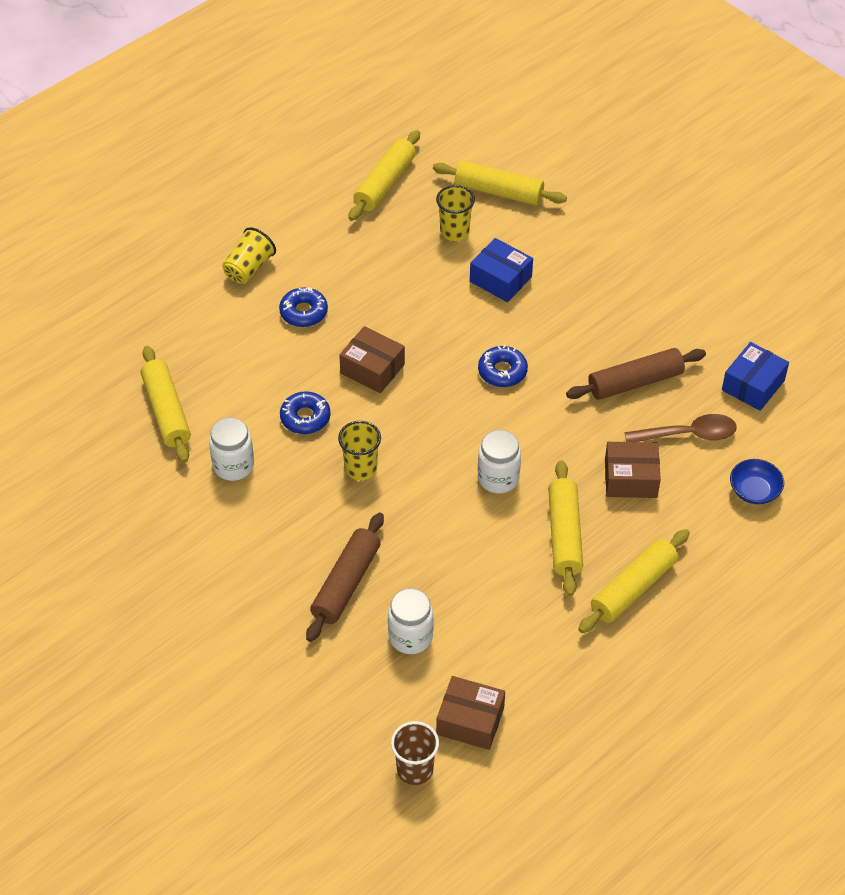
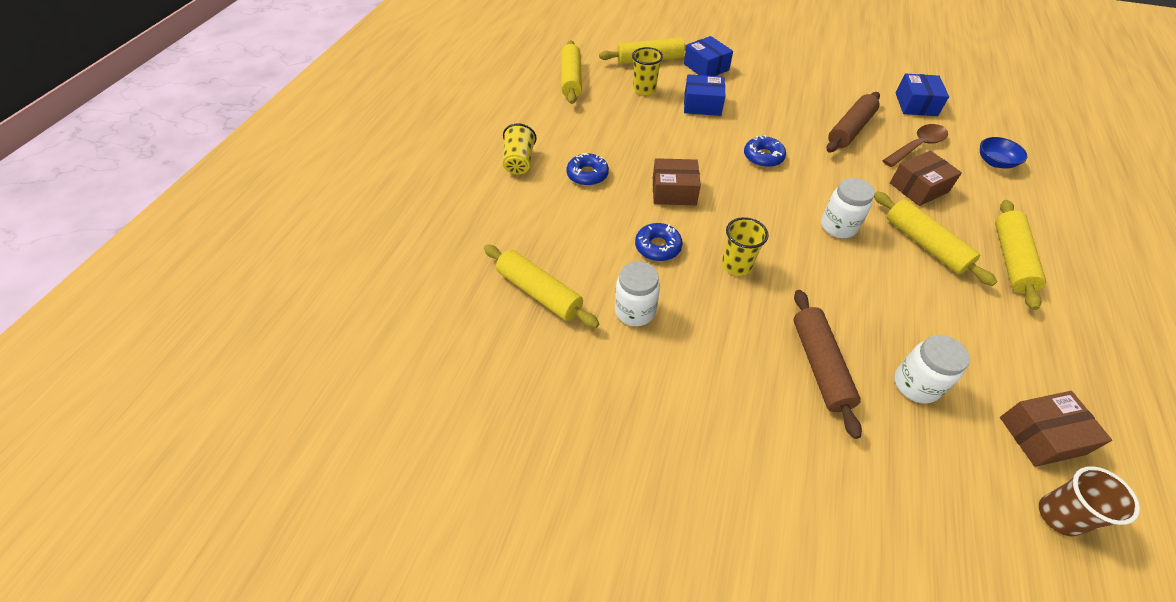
camera: 30 degrees left, 0 degrees up
none -> blue box [684,36,733,76]

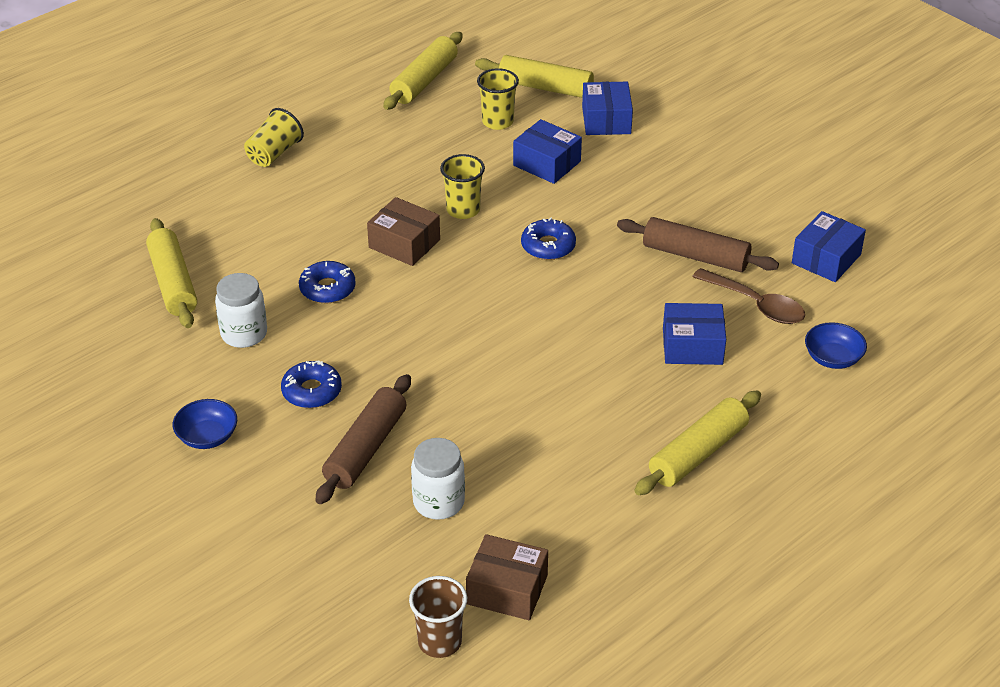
camera: 30 degrees right, 10 degrees down
blue donut [566,153,609,186] -> blue donut moved to [281,360,342,408]
yellow cup [722,217,769,276] -> yellow cup moved to [440,154,485,219]
white jar [821,178,875,238] -> none
brown rolling pin [826,92,880,152] -> brown rolling pin turned 45 degrees clockwise [617,217,779,272]
yellow rolling pin [874,192,997,286] -> none
brown spoon [882,124,948,167] -> brown spoon turned 45 degrees clockwise [692,268,805,324]
brown box [890,151,962,206] -> blue box [663,303,726,365]
none -> blue bowl [173,399,237,449]

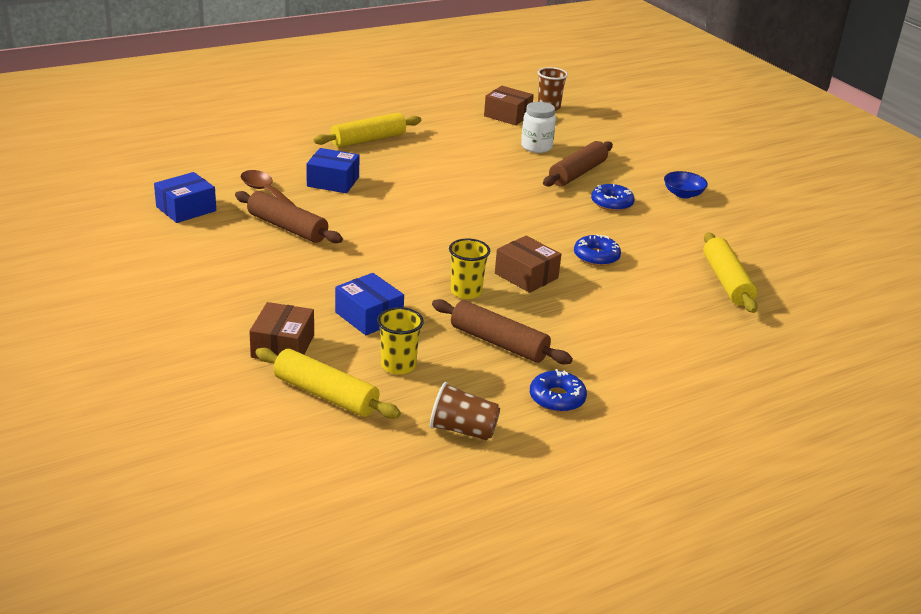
camera: 170 degrees left, 10 degrees down
white jar [215,273,267,348] -> none
yellow cup [244,108,304,167] -> none
yellow rolling pin [383,32,463,110] -> brown cup [430,382,500,440]
blue donut [521,218,576,260] -> blue donut moved to [530,369,587,412]
blue box [582,82,633,135] -> brown box [249,302,314,359]
blue bowl [805,322,867,369] -> none
none -> brown rolling pin [432,299,573,364]

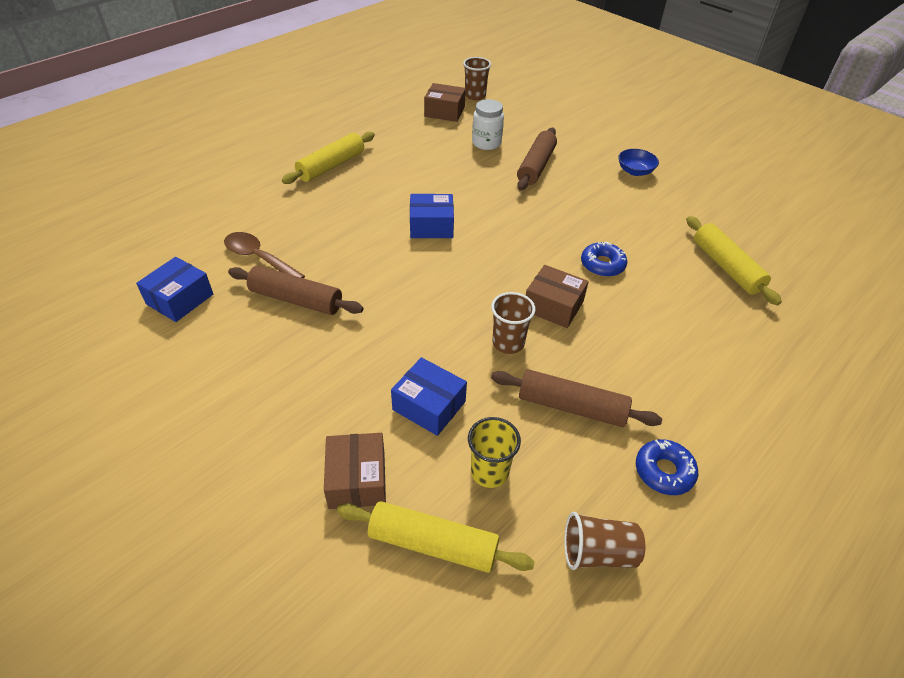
camera: 15 degrees left, 15 degrees up
blue box [306,148,360,193] -> blue box moved to [410,194,454,238]
yellow cup [449,239,490,299] -> brown cup [491,292,535,354]
blue donut [591,184,635,211] -> none

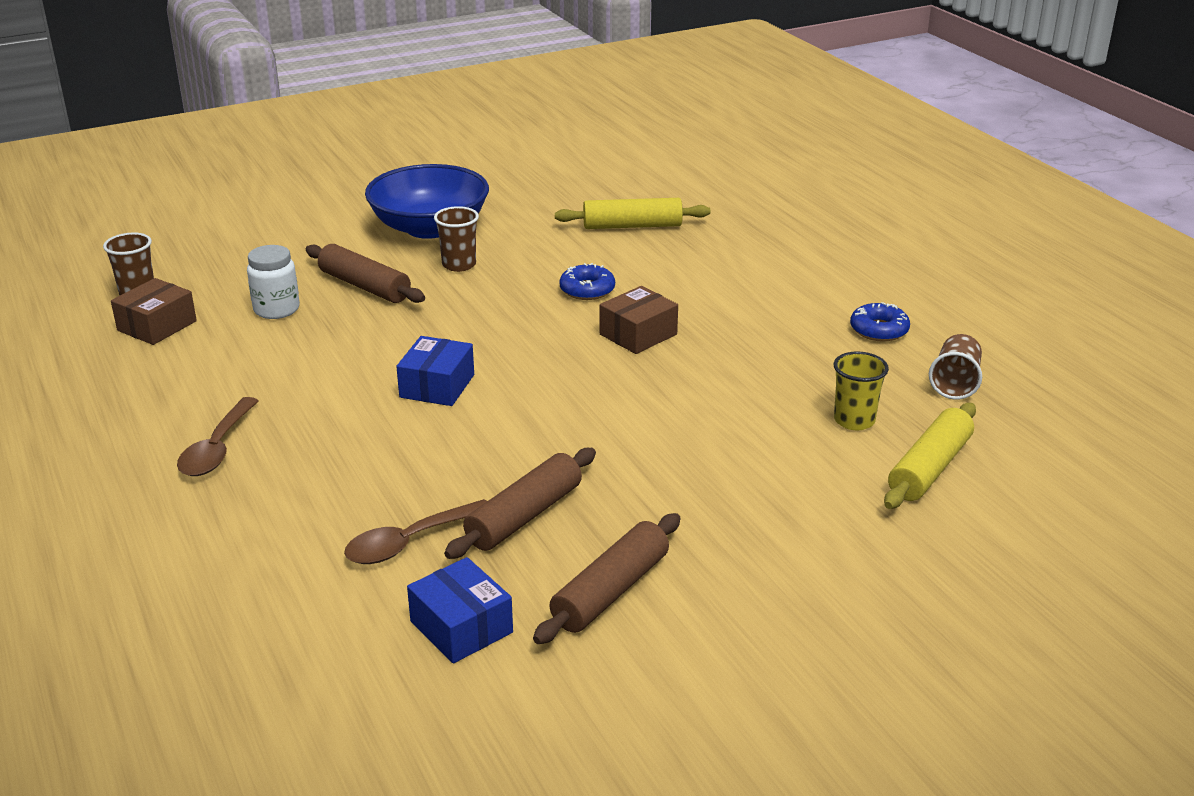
camera: 70 degrees left, 15 degrees down
yellow rolling pin [282,132,375,184] -> brown spoon [177,397,259,476]
brown box [324,433,386,509] -> none
blue box [391,357,467,436] -> none
brown cup [491,292,535,354] -> brown cup moved to [434,206,479,272]
brown rolling pin [491,369,662,427] -> brown rolling pin moved to [533,513,680,644]
blue bowl [618,149,659,176] -> blue bowl [365,164,489,239], size x2.30

